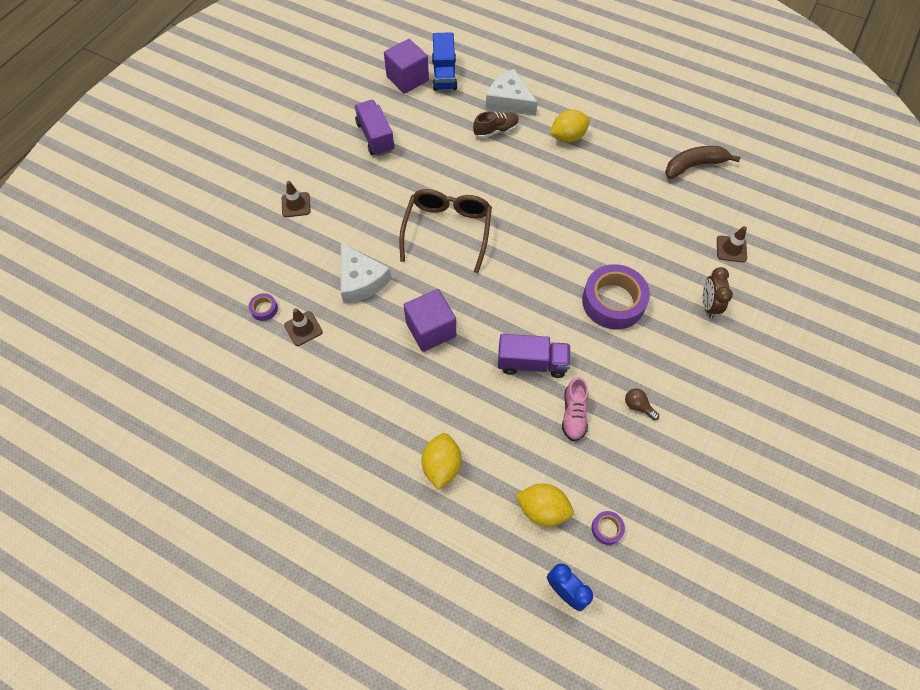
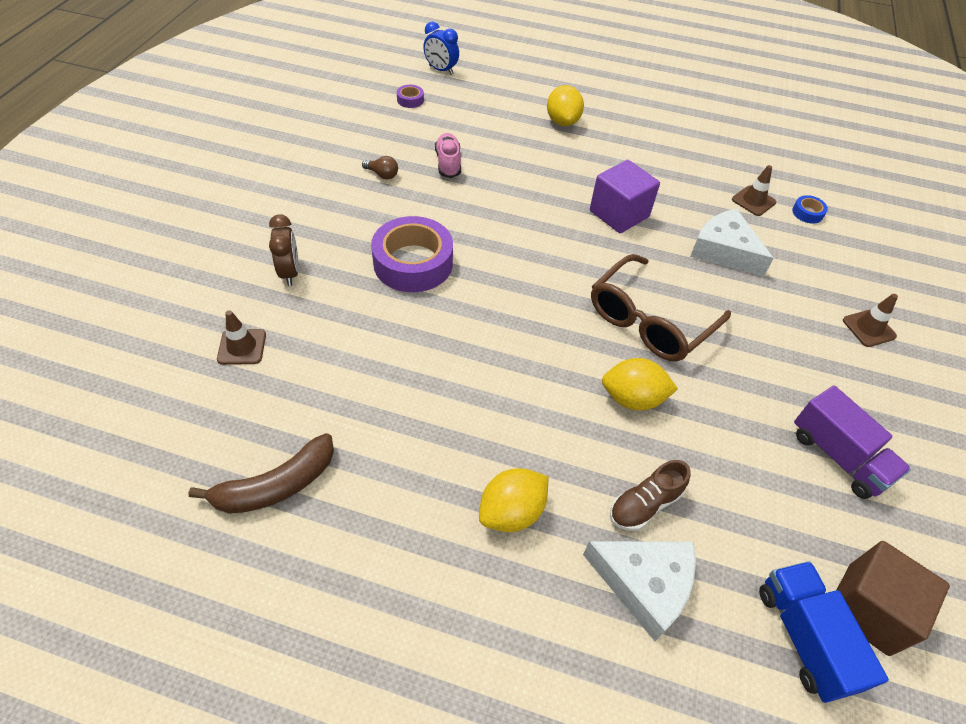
camera: 165 degrees right, 10 degrees down
purple tape [249,293,278,321] -> blue tape [792,195,828,224]
purple cube [384,39,429,94] -> brown cube [837,541,950,656]
brown glasses [399,189,492,273] -> brown glasses turned 45 degrees clockwise [591,254,731,361]
purple truck [498,334,570,378] -> none
yellow lemon [515,483,574,527] -> yellow lemon moved to [602,358,678,410]

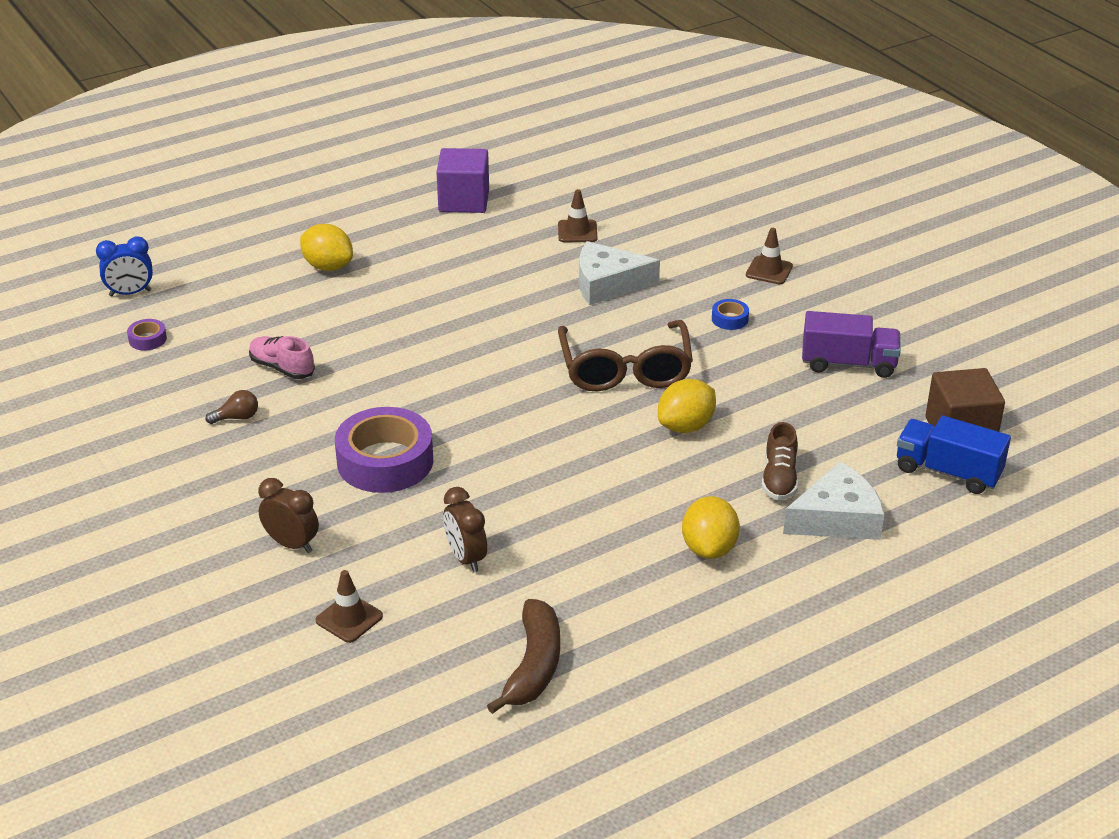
camera: 45 degrees left, 15 degrees down
purple cube [590,160,660,233] -> purple cube moved to [436,148,489,213]
blue tape [792,195,828,224] -> blue tape moved to [712,299,749,330]
none -> brown clock [443,487,487,572]

